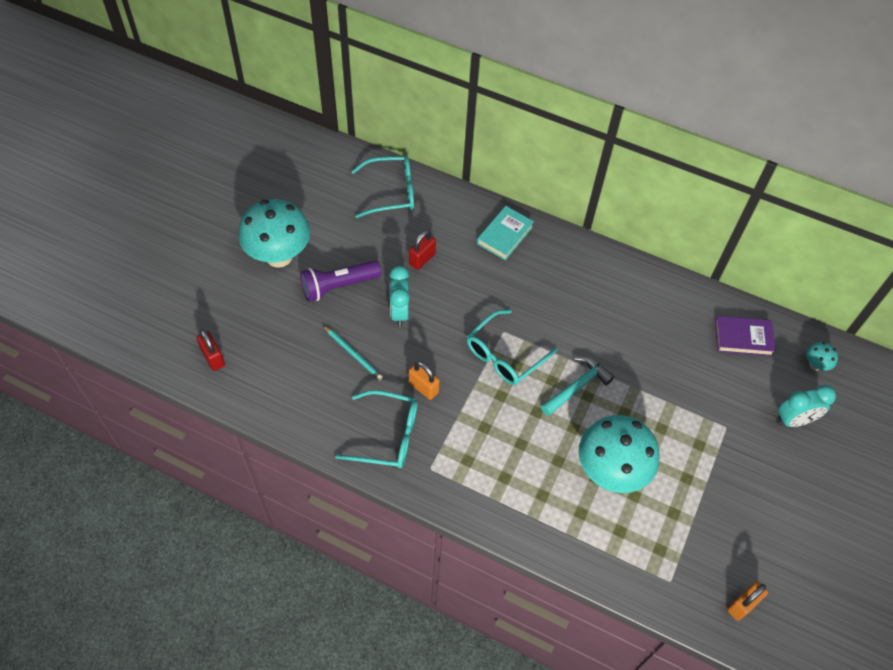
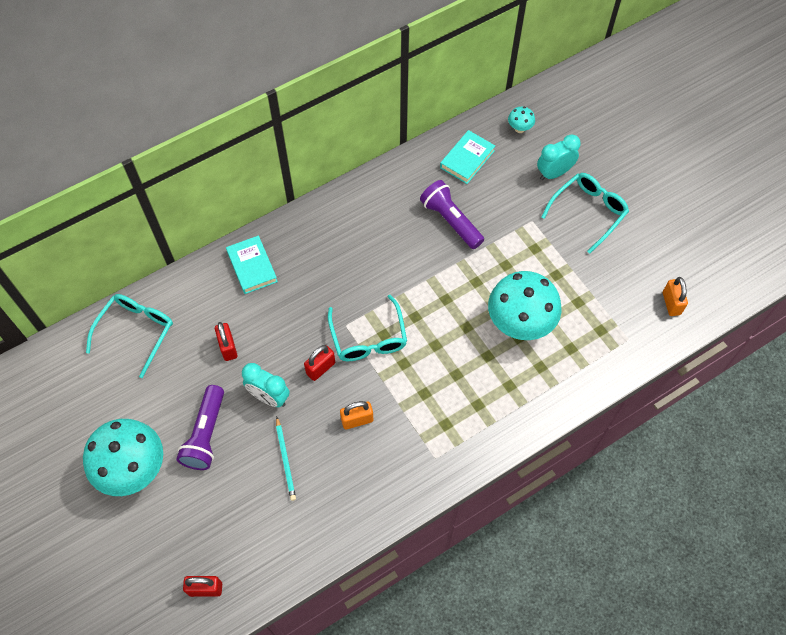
camera: 55 degrees left, 5 degrees up
turquoise pencil [323,325,383,380] -> turquoise pencil turned 90 degrees clockwise [276,417,296,501]
turquoise glasses [335,390,417,468] -> turquoise glasses moved to [541,173,629,254]
turquoise hammer [541,357,614,416] -> none
purple book [715,316,776,356] -> turquoise book [440,130,495,184]
turquoise clock [777,385,836,427] -> turquoise clock turned 135 degrees counterclockwise [537,134,581,180]
none -> red padlock [304,345,335,381]
none -> purple flashlight [420,180,484,249]

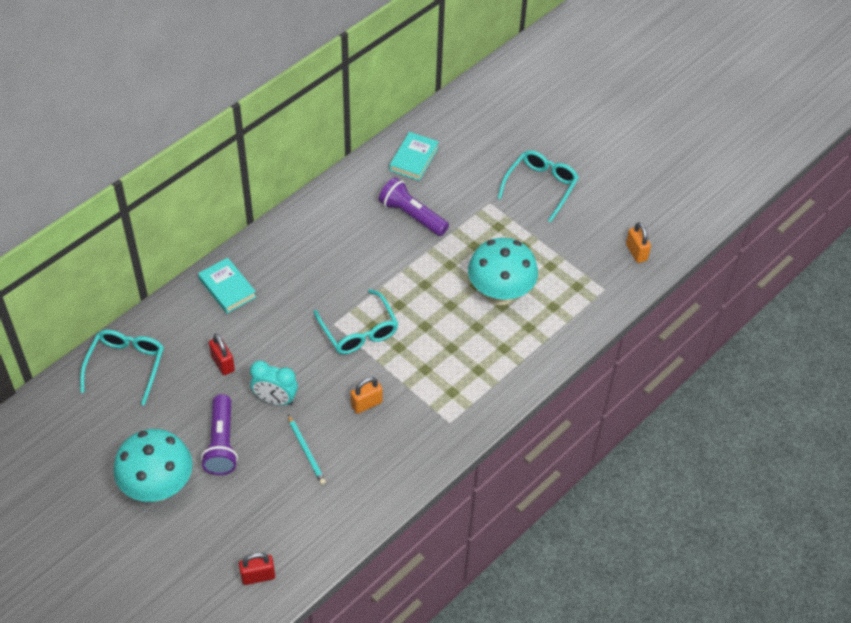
camera: 15 degrees left, 10 degrees down
red padlock [304,345,335,381] -> none
turquoise mushroom [508,106,535,133] -> none
turquoise clock [537,134,581,180] -> none

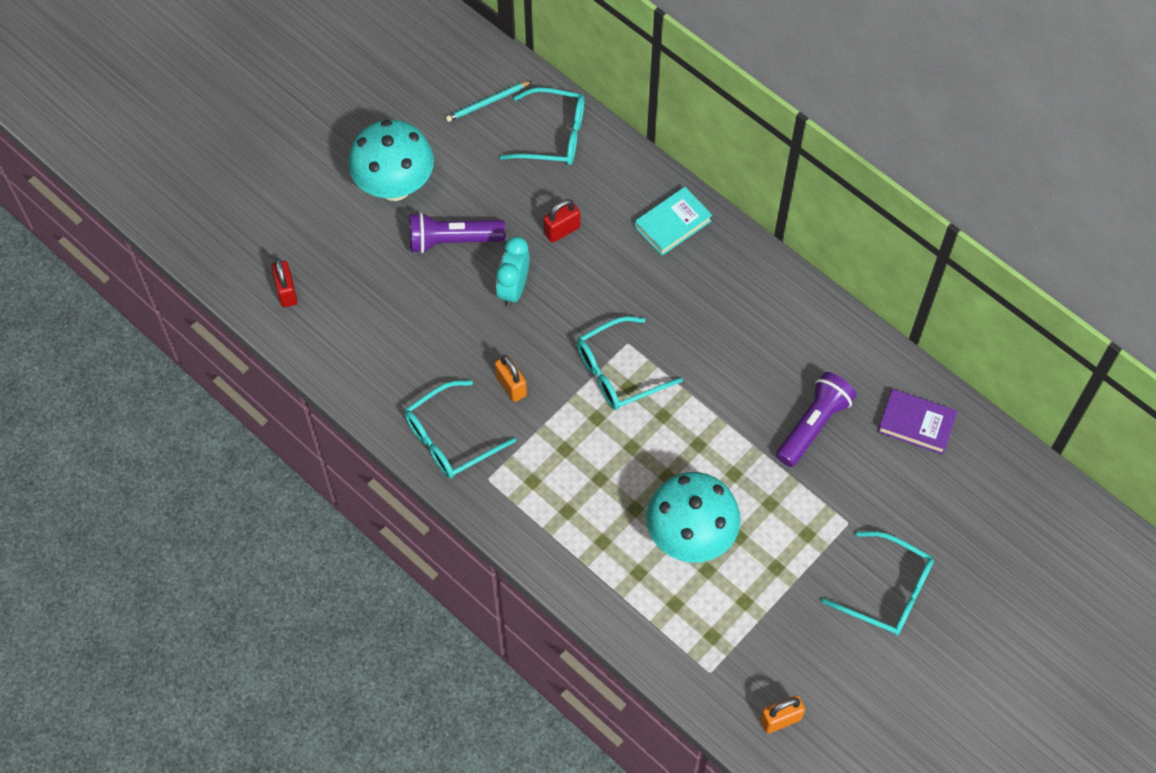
camera: 90 degrees right, 10 degrees up
turquoise pencil [288,415,326,484] -> turquoise pencil moved to [445,81,532,122]
turquoise book [389,132,439,181] -> purple book [877,389,958,454]
none -> turquoise glasses [404,381,516,478]

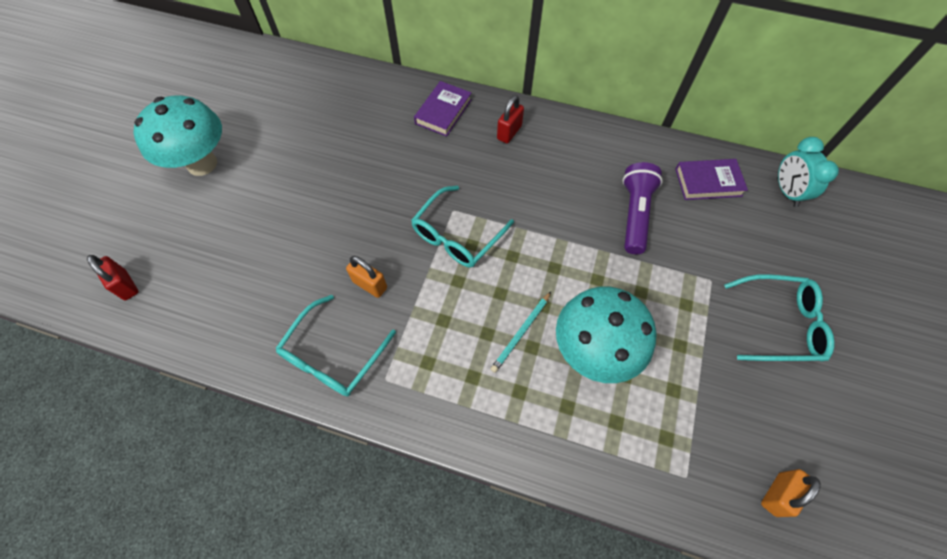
camera: 25 degrees left, 0 degrees up
purple flashlight [409,212,505,253] -> none
turquoise pencil [445,81,532,122] -> turquoise pencil moved to [491,292,551,373]
turquoise clock [496,236,530,307] -> turquoise clock moved to [778,137,839,207]
turquoise glasses [499,87,585,165] -> none
red padlock [544,199,580,243] -> red padlock moved to [497,95,524,143]
turquoise book [635,187,712,256] -> purple book [414,81,471,137]

